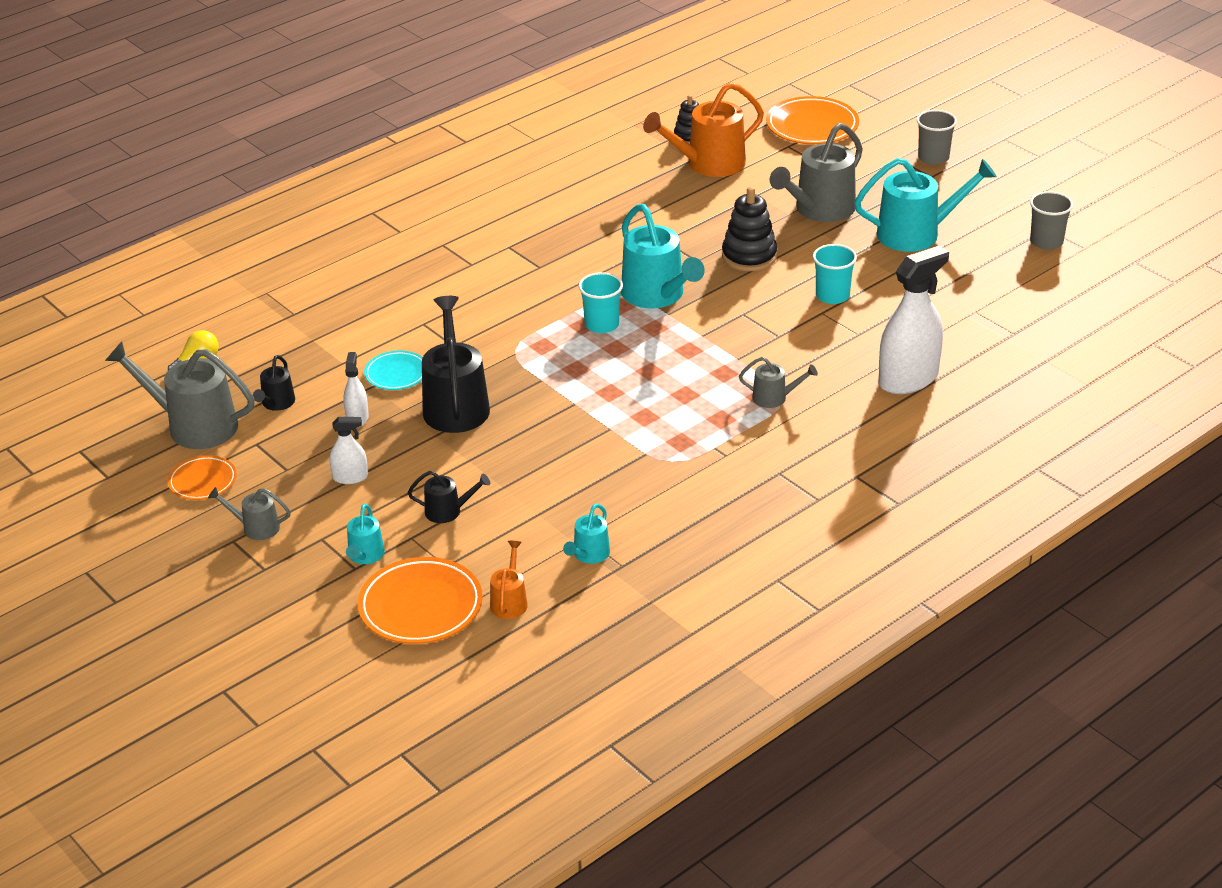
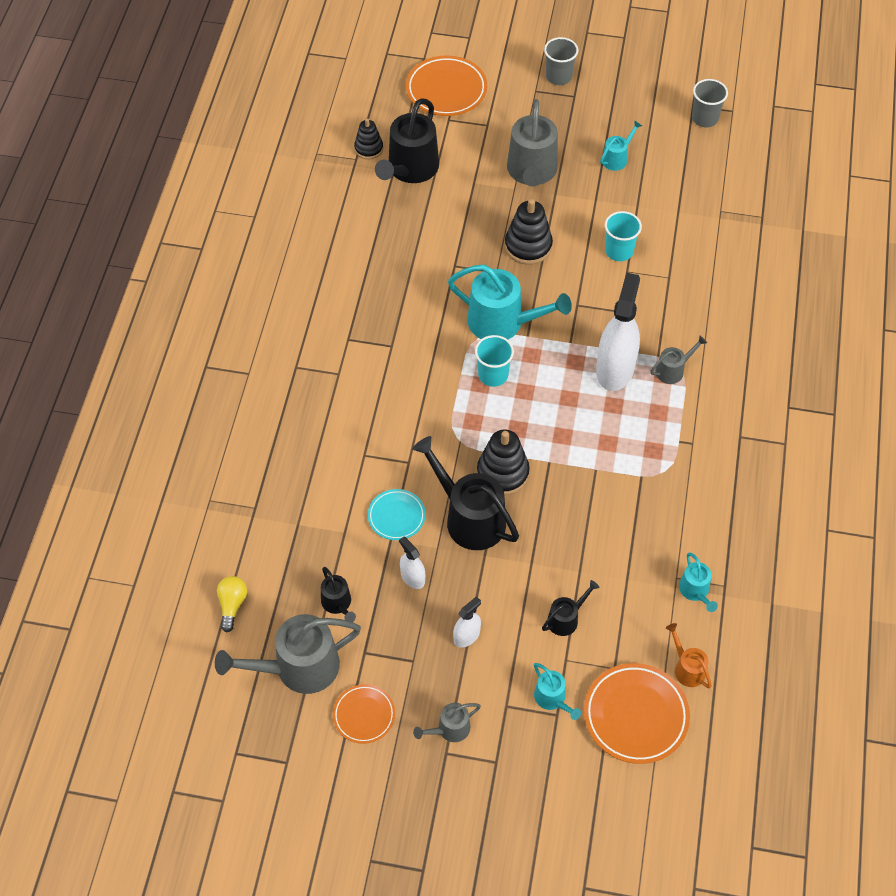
camera: 40 degrees left, 20 degrees up
orange watering can [643,82,764,177] -> black watering can [375,98,439,183]
turquoise watering can [854,158,997,252] -> turquoise watering can [600,120,642,171], size x0.50
white spray bottle [879,245,949,394] -> white spray bottle moved to [596,273,640,391]
none -> black stacking toy [477,429,530,495]

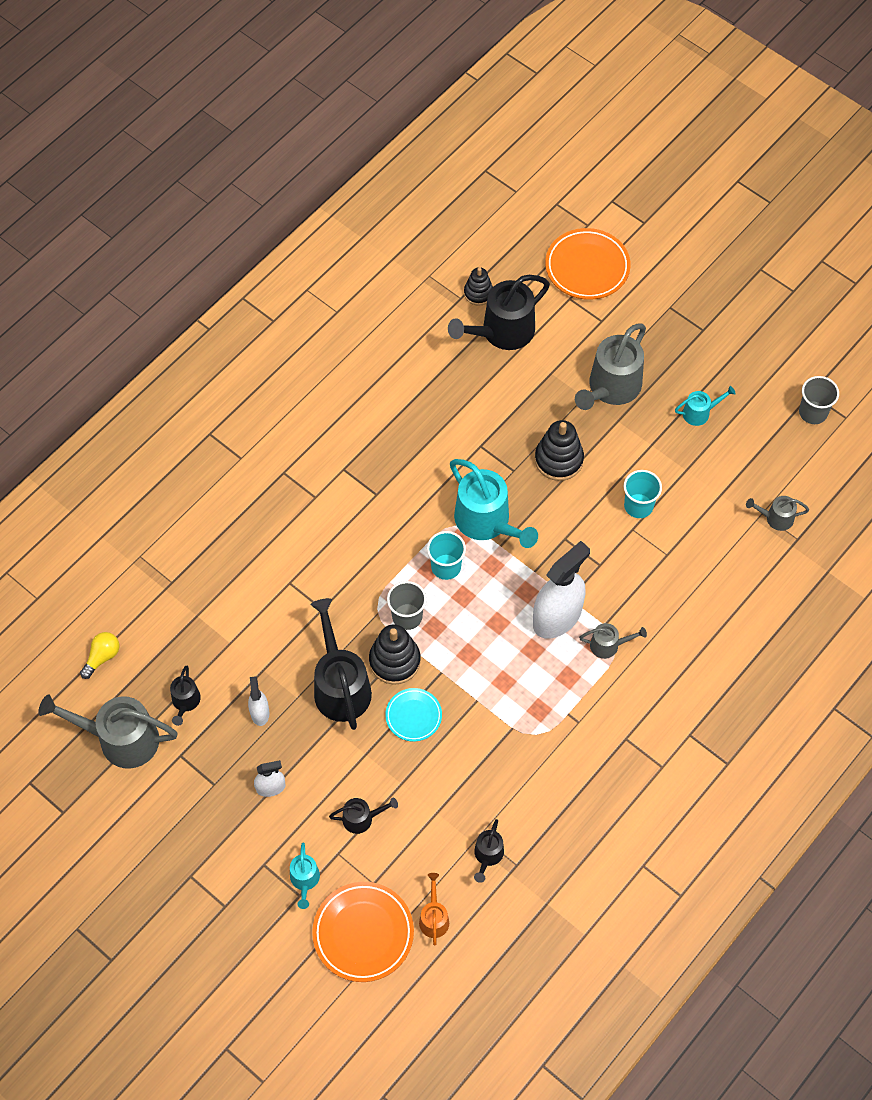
camera: 30 degrees right, 5 degrees up
orange plate [333,684,395,744] -> none
turquoise plate [368,489,426,540] -> turquoise plate moved to [385,688,442,741]
grey watering can [413,703,481,742] -> grey watering can moved to [746,496,809,531]
grey cup [544,37,578,85] -> grey cup moved to [387,581,427,630]
turquoise watering can [679,553,718,612] -> black watering can [474,819,504,883]

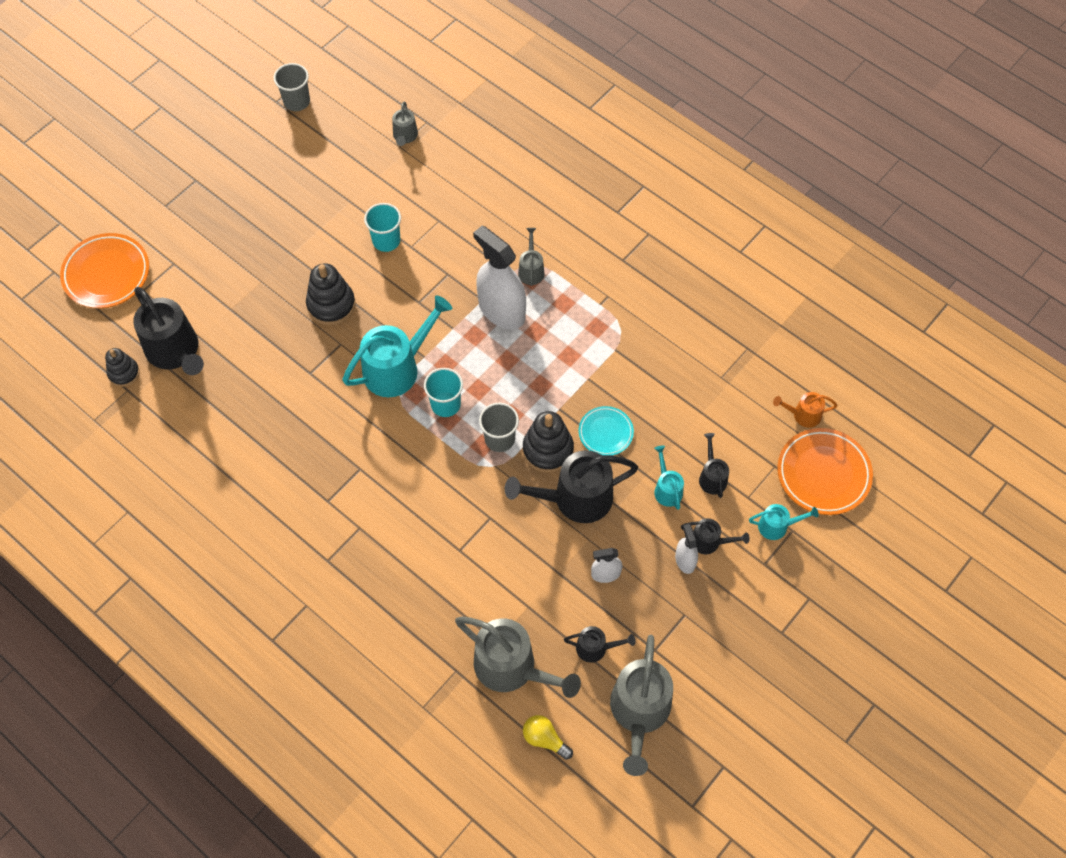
camera: 90 degrees left, 0 degrees up
black watering can [474,819,504,883] -> black watering can moved to [681,518,750,554]
grey watering can [575,323,646,410] -> grey watering can moved to [455,616,581,698]
turquoise watering can [675,386,736,426] -> turquoise watering can moved to [654,445,684,510]

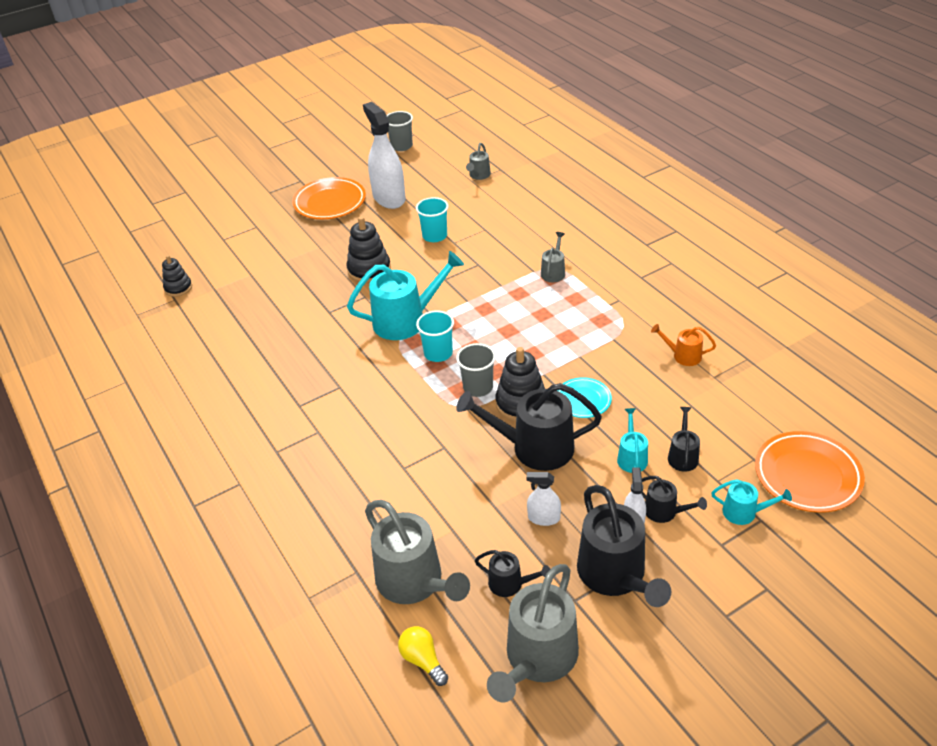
camera: 20 degrees right, 20 degrees down
orange plate [60,233,149,308] -> orange plate moved to [293,177,366,219]
black watering can [133,287,204,375] -> black watering can moved to [577,485,671,607]
white spray bottle [473,226,526,329] -> white spray bottle moved to [363,102,406,209]
orange watering can [773,392,838,428] -> orange watering can moved to [651,324,716,366]

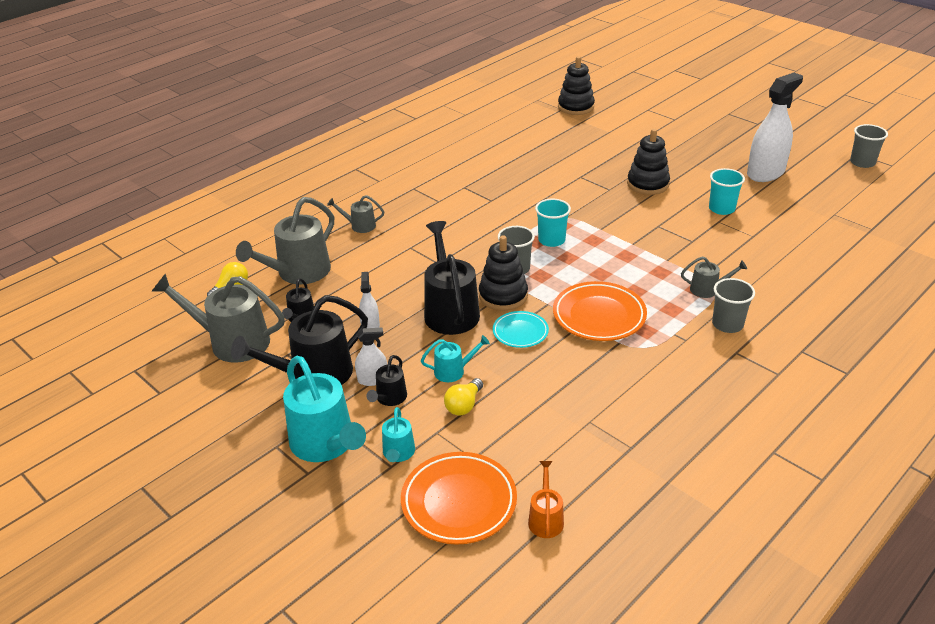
camera: 75 degrees right, 5 degrees down
black stacking toy [162,255,192,297] -> black stacking toy [558,56,595,115], size x1.58
orange plate [293,177,366,219] -> orange plate moved to [553,281,647,341]
turquoise watering can [347,251,464,340] -> turquoise watering can moved to [283,356,366,462]
grey watering can [466,143,491,180] -> grey watering can moved to [327,195,384,233]
orange watering can [651,324,716,366] -> orange watering can moved to [528,461,564,538]
black watering can [668,407,700,472] -> yellow light bulb [444,378,483,416]
none -> grey cup [712,278,755,333]

